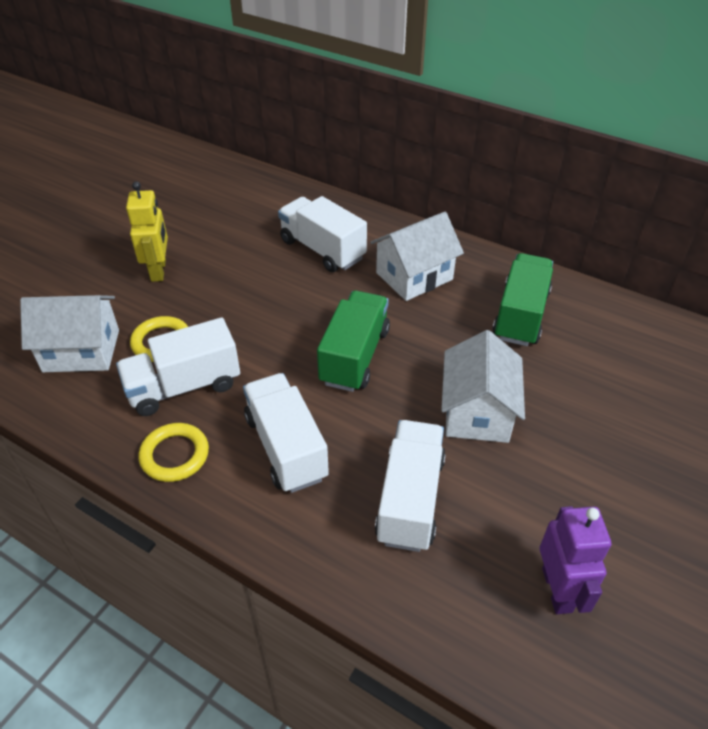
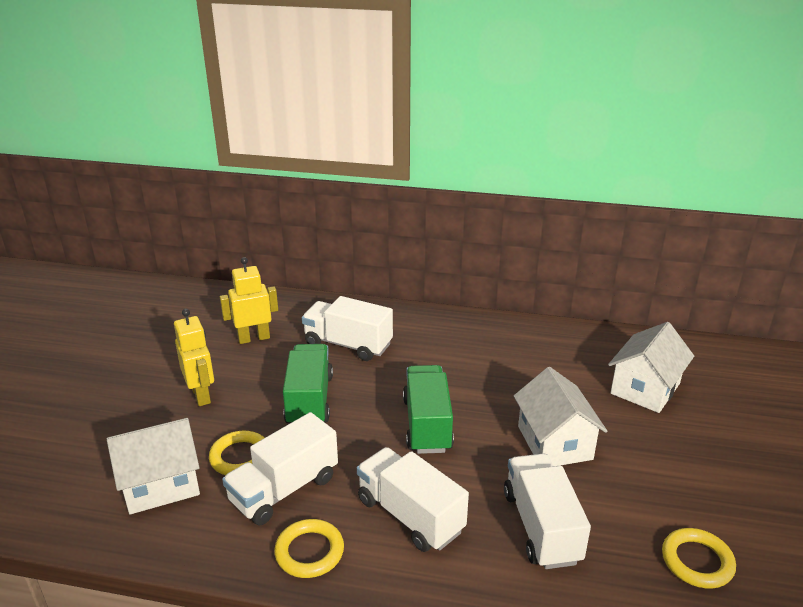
camera: 20 degrees left, 15 degrees down
white house [370,212,464,301] -> white house moved to [608,322,694,413]
green truck [492,253,553,346] -> green truck moved to [283,344,333,423]
purple robot [540,506,611,614] -> yellow ring [662,528,736,588]
none -> yellow robot [220,257,278,344]

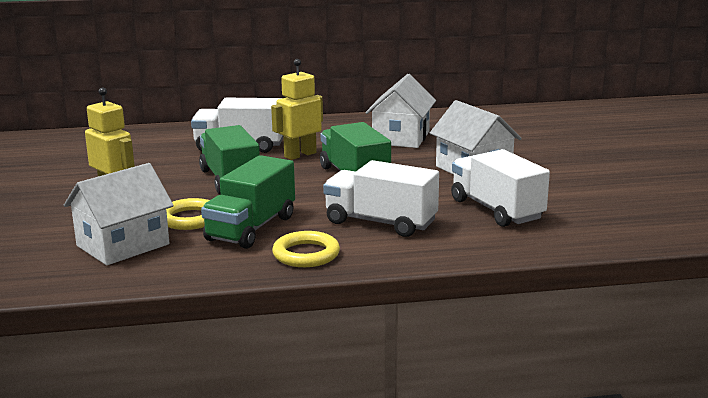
camera: 20 degrees left, 10 degrees down
yellow robot [220,257,278,344] -> yellow robot moved to [271,59,323,160]
white truck [222,412,338,525] -> green truck [201,155,295,249]
white house [608,322,694,413] -> white house moved to [366,74,436,148]
yellow ring [662,528,736,588] -> none

